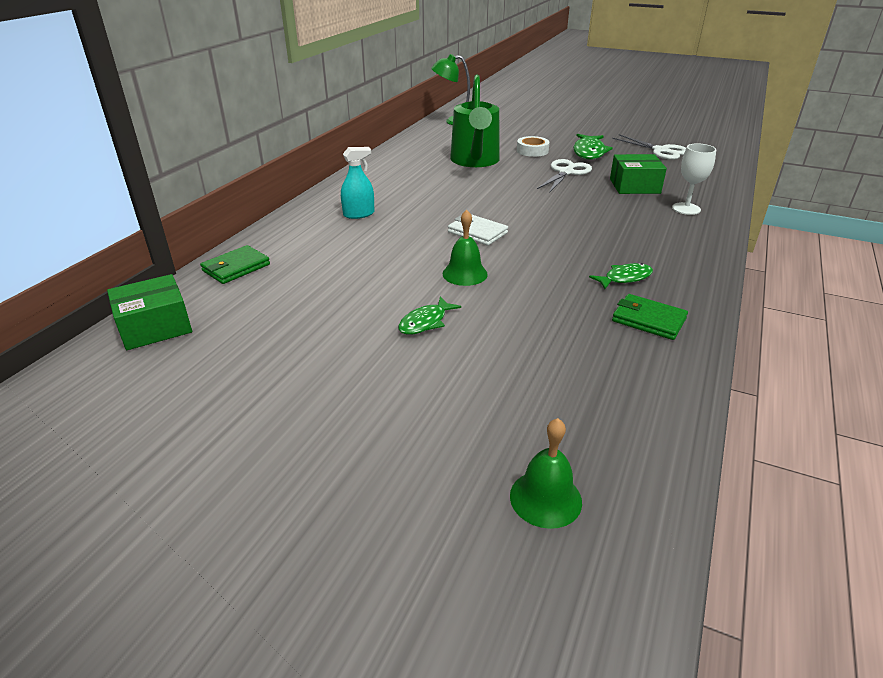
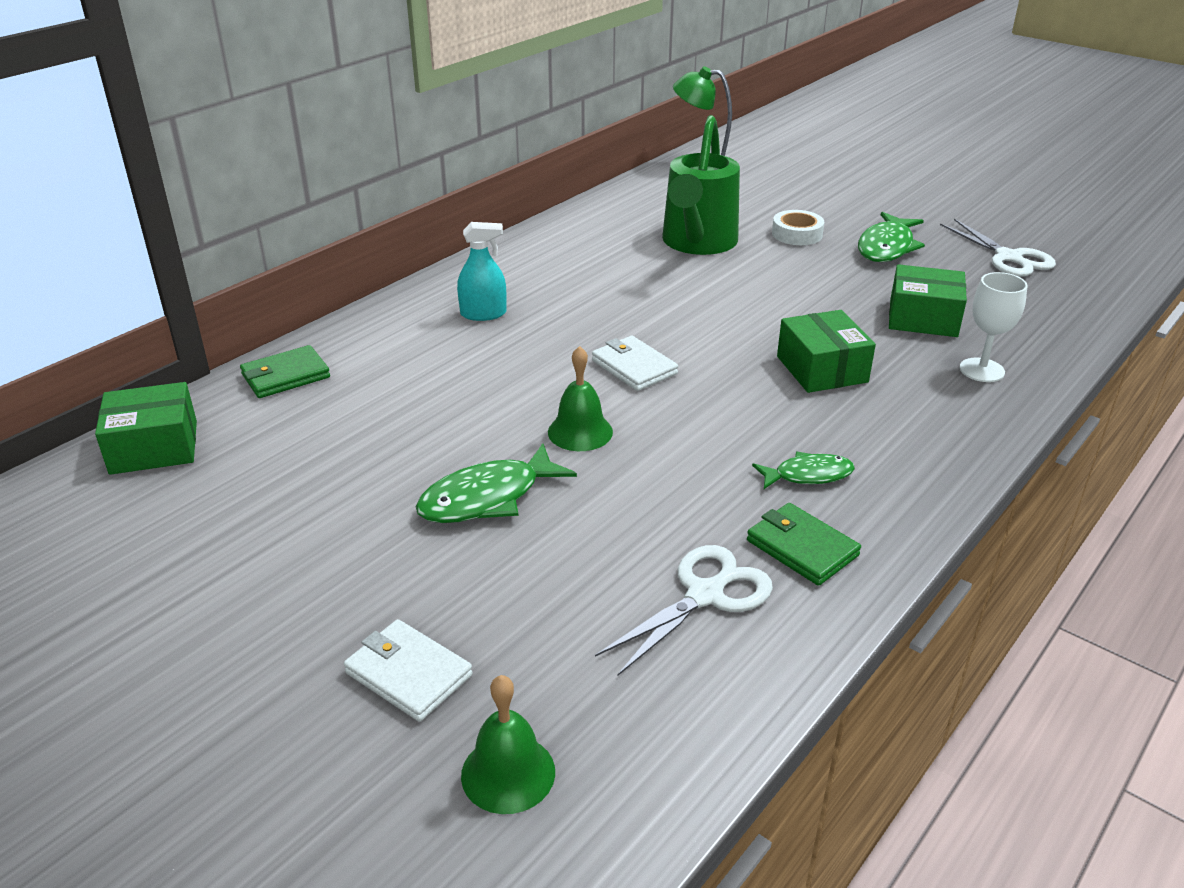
camera: 15 degrees right, 0 degrees up
green fish [398,297,461,335] -> green fish [416,443,577,523], size x1.59
white scissors [537,159,592,193] -> white scissors moved to [595,545,773,675]
none -> white wallet [344,619,473,722]
none -> green box [777,310,876,393]

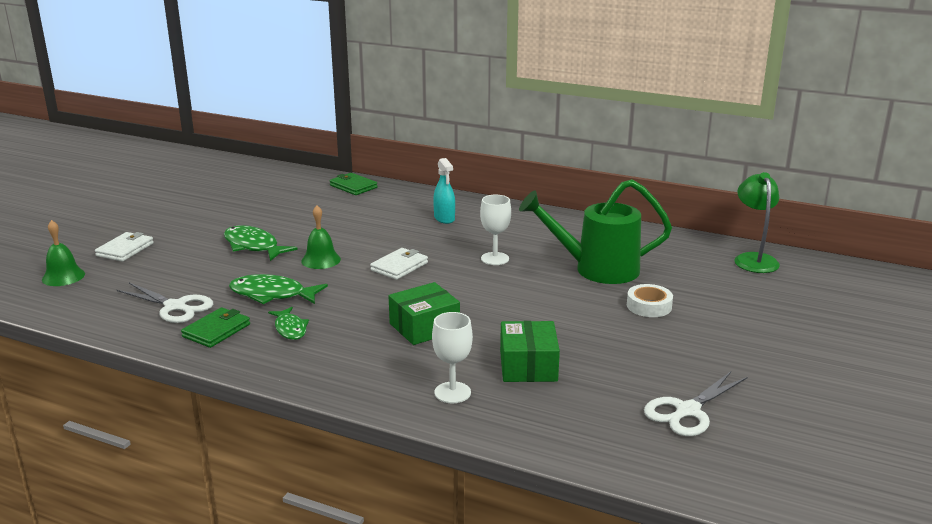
camera: 75 degrees right, 10 degrees down
green box [95,382,197,475] -> none
green fish [858,212,925,262] -> green fish moved to [229,274,328,304]
none -> white goblet [480,195,511,265]

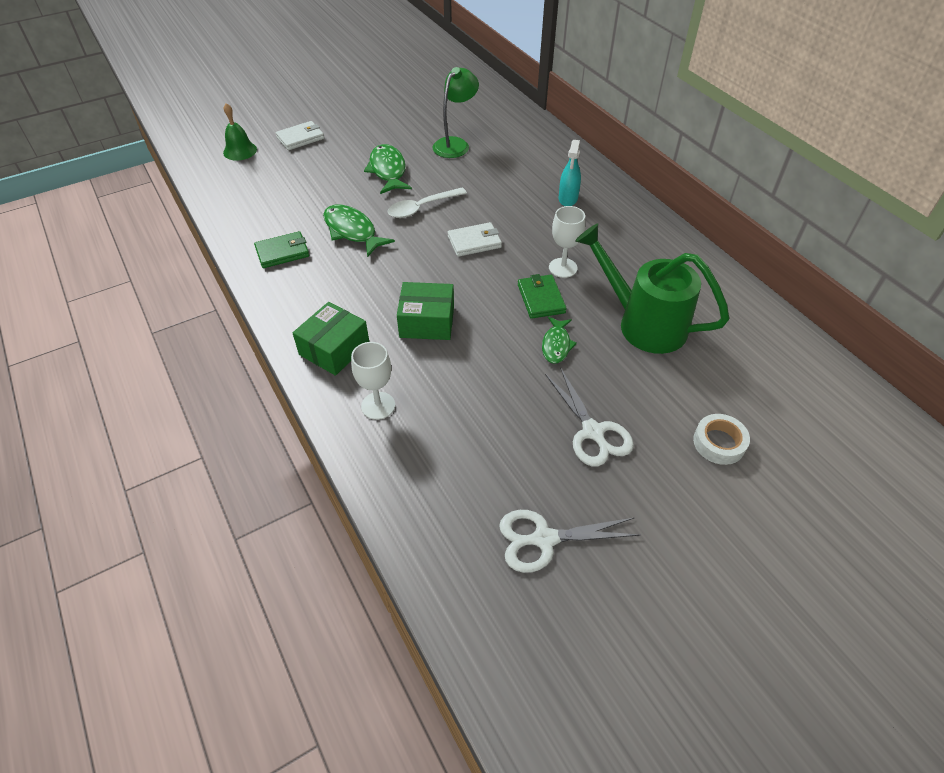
camera: 35 degrees right, 25 degrees up
white scissors [117,283,213,323] -> white scissors moved to [545,367,634,467]
green fish [268,307,309,340] -> green fish moved to [542,316,577,364]
green bell [301,205,341,269] -> white spoon [388,188,467,218]
green wallet [330,173,378,195] -> green wallet moved to [518,274,567,319]
green box [500,321,560,382] -> green box moved to [293,302,369,376]
white tape [627,284,673,317] -> white tape moved to [693,414,750,465]
green lamp [734,172,780,273] -> green lamp moved to [433,67,479,158]

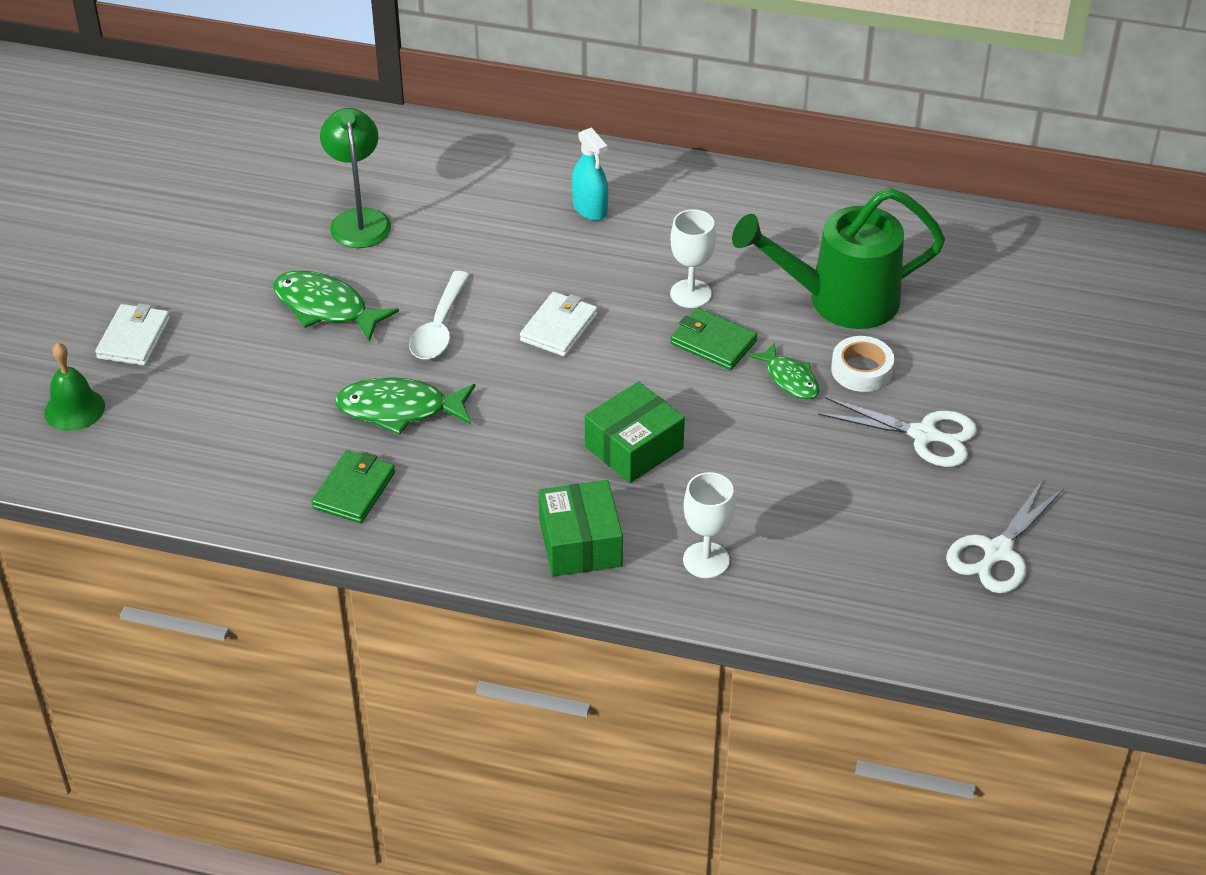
camera: 45 degrees left, 5 degrees down
white tape [693,414,750,465] -> white tape moved to [831,336,894,392]

